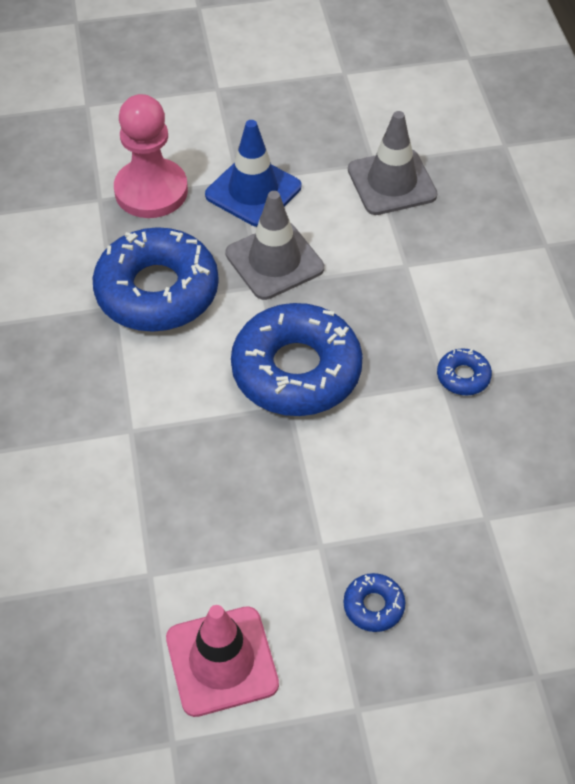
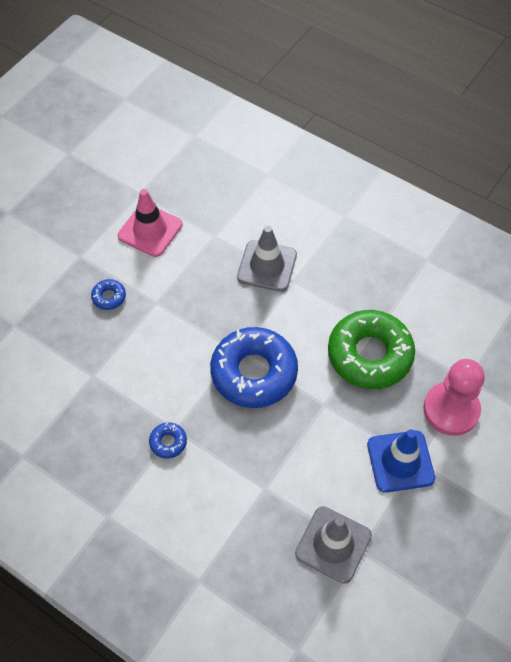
camera: 135 degrees right, 5 degrees up
blue donut [92,227,219,332] -> green donut [328,310,415,389]
grey traffic cone [225,191,324,300] -> grey traffic cone moved to [237,226,297,292]

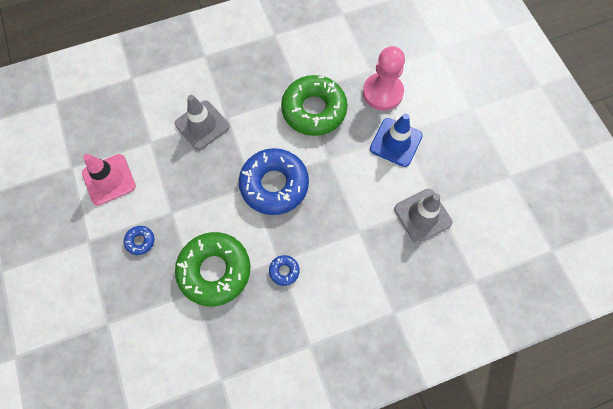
camera: 55 degrees left, 10 degrees up
none -> green donut [175,232,251,307]

